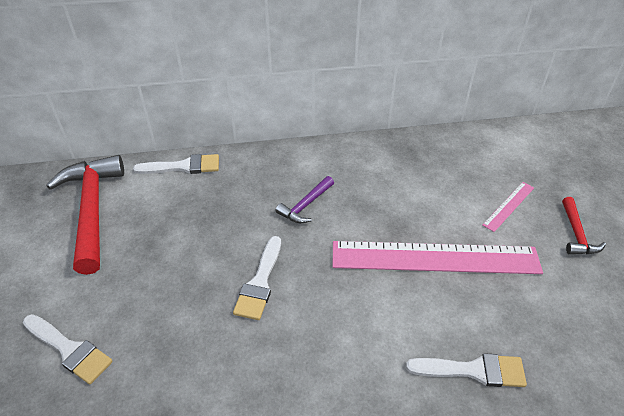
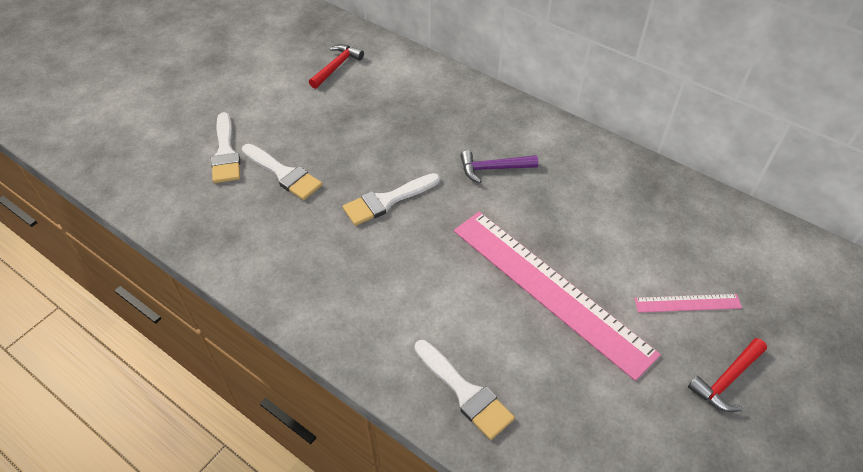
camera: 45 degrees right, 5 degrees up
red hammer [46,155,124,275] -> red hammer [309,44,364,89], size x0.49
white brush [133,154,219,174] -> white brush moved to [242,144,322,200]

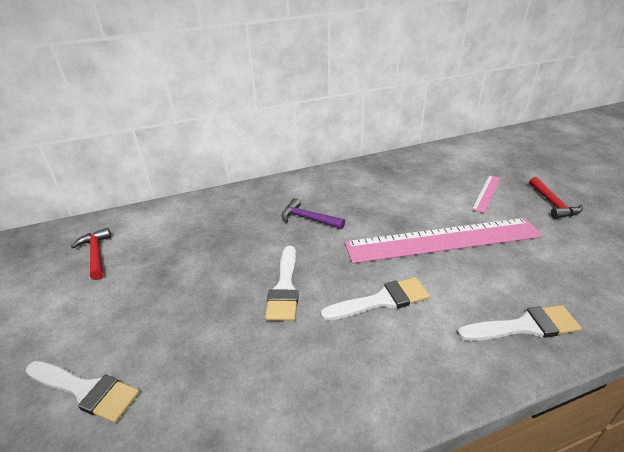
camera: 55 degrees left, 15 degrees down
white brush [242,144,322,200] -> white brush moved to [320,277,430,321]
purple hammer [460,150,538,183] -> purple hammer turned 90 degrees clockwise [282,198,345,229]

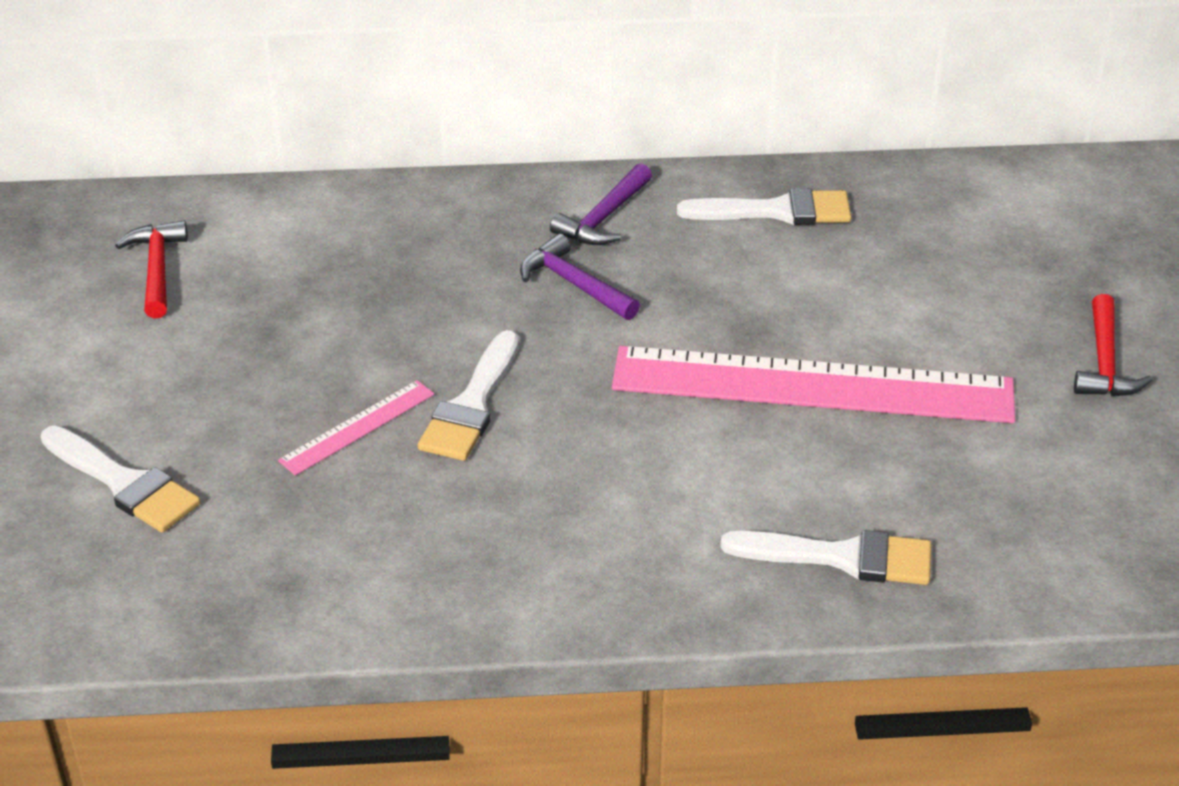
camera: 15 degrees right, 5 degrees up
white brush [320,277,430,321] -> white brush moved to [677,188,851,225]
pink ruler [472,175,501,213] -> pink ruler moved to [278,380,435,476]
none -> purple hammer [550,163,652,245]

